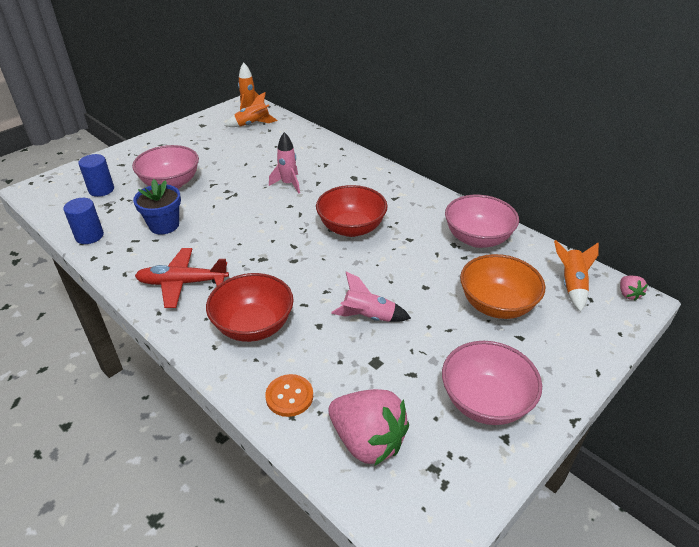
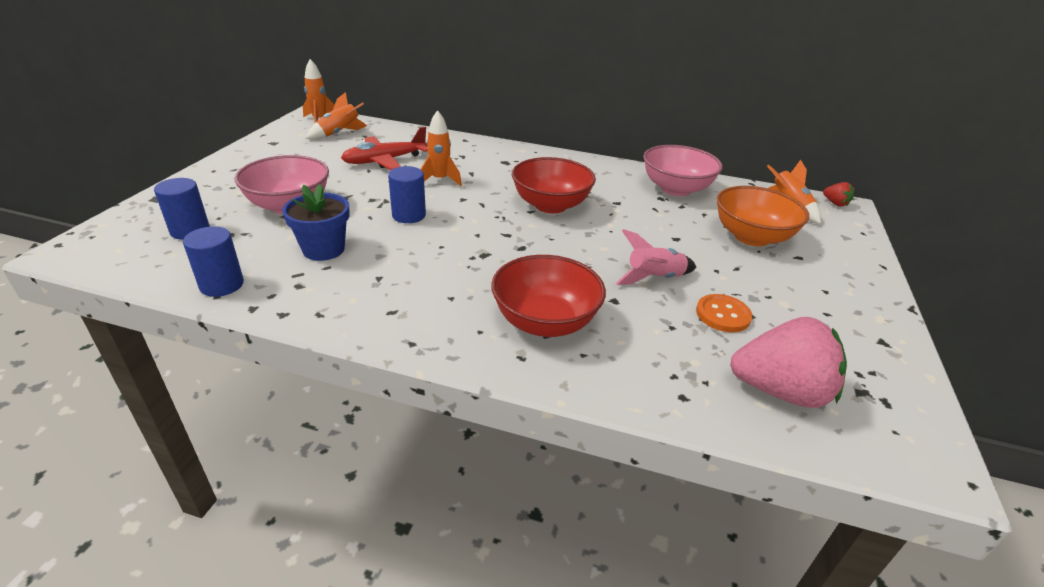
camera: 30 degrees left, 5 degrees down
red plane [135,248,229,308] -> red plane moved to [341,127,428,170]
orange button [265,374,313,417] -> orange button moved to [696,294,752,332]
pink rocket [269,132,300,193] -> orange rocket [421,110,462,186]
pink bowl [442,341,542,425] -> none
pink strawberry [620,276,648,301] -> red strawberry [823,182,855,207]
none -> blue cylinder [388,166,426,223]

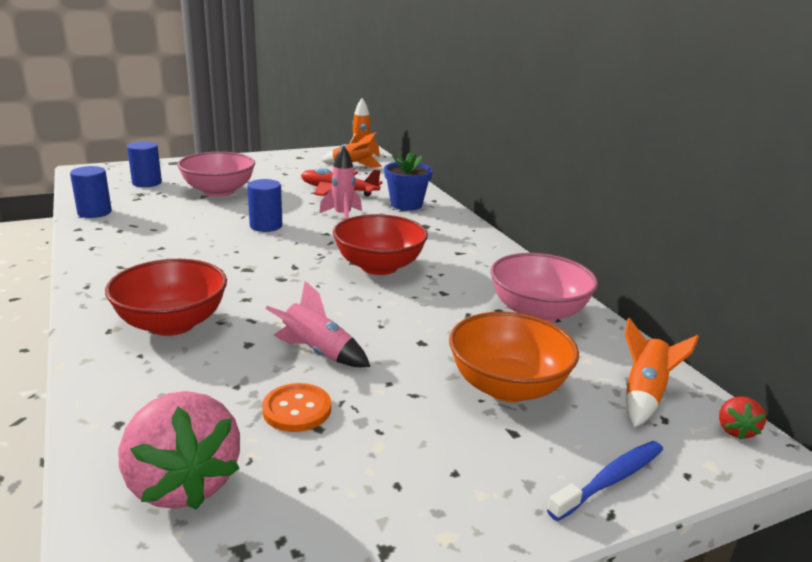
camera: 50 degrees right, 10 degrees down
blue flower pot [282,184,350,261] -> blue flower pot moved to [384,152,433,211]
orange rocket [421,110,462,186] -> pink rocket [319,145,362,219]
none -> blue toothbrush [547,441,663,521]

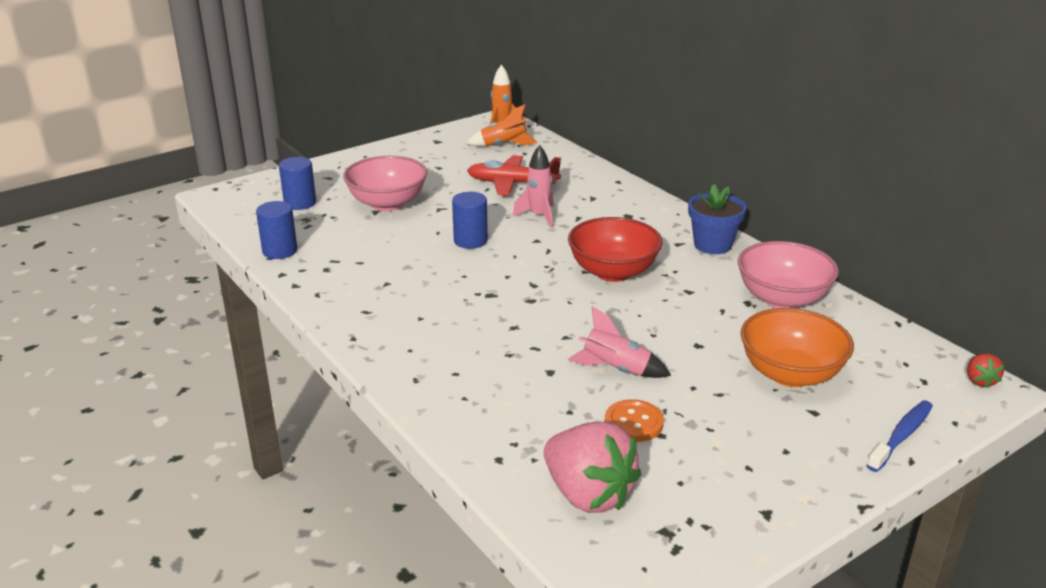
camera: 10 degrees left, 5 degrees up
red bowl [105,259,227,336] -> none
blue flower pot [384,152,433,211] -> blue flower pot moved to [688,184,746,254]
orange rocket [625,317,699,428] -> none

